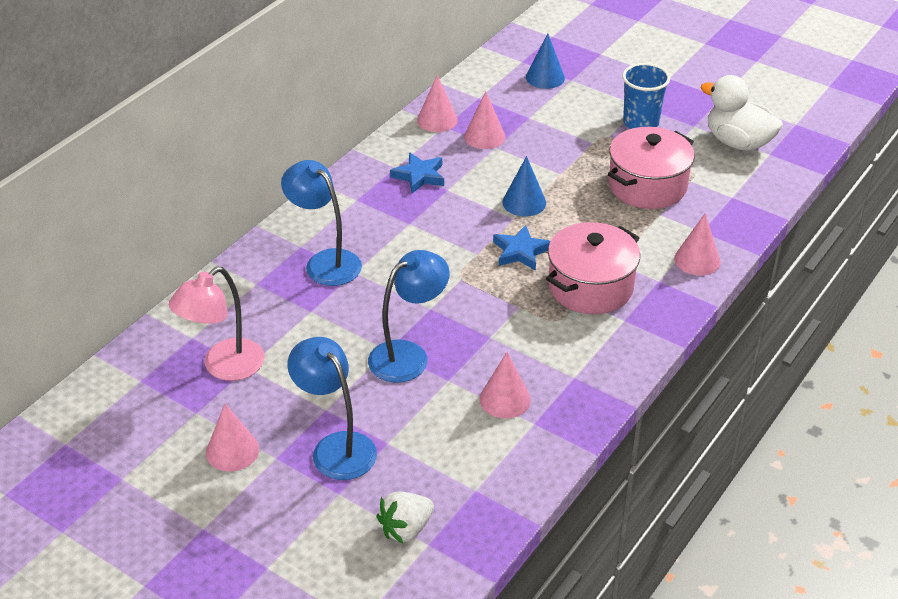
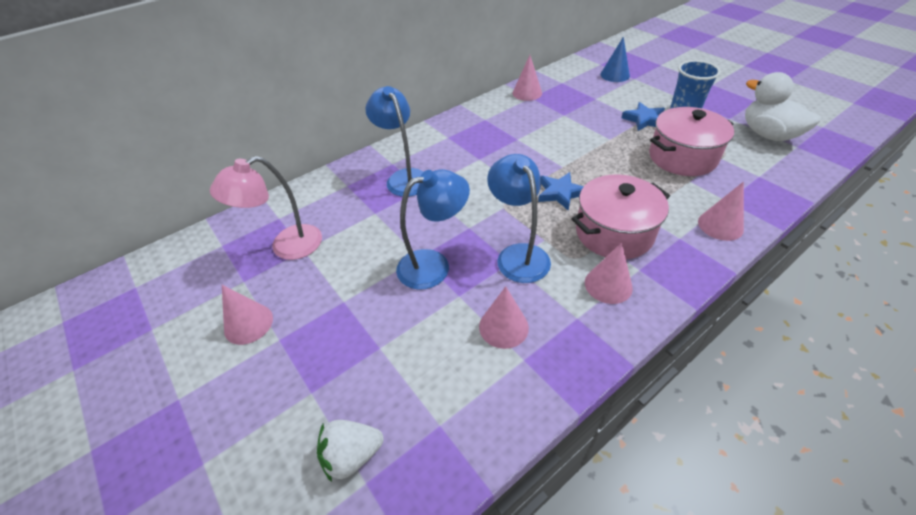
camera: 20 degrees right, 5 degrees up
blue lamp [287,337,377,480] -> blue lamp moved to [487,154,551,283]
blue star [390,152,444,193] -> blue star moved to [622,102,665,131]
pink cone [464,91,505,149] -> pink cone moved to [585,243,633,304]
blue cone [502,156,546,217] -> none

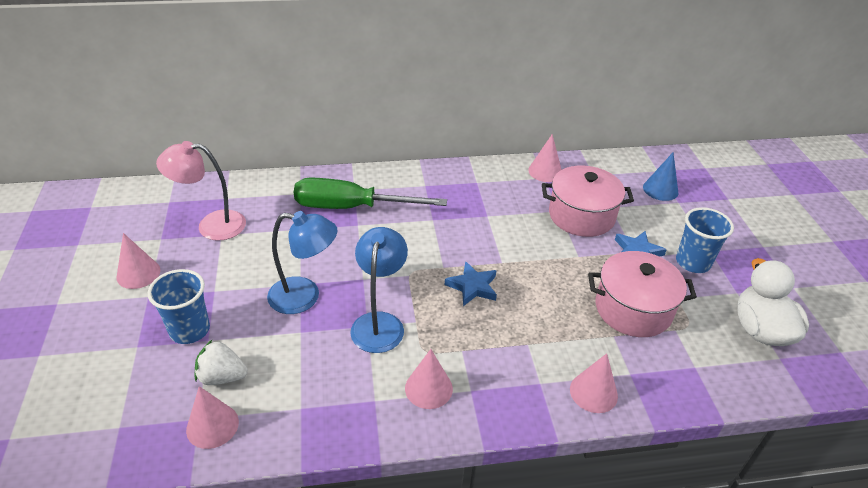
camera: 25 degrees right, 5 degrees down
white strawberry [317,420,384,482] -> white strawberry moved to [195,340,248,385]
blue lamp [365,86,424,197] -> green screwdriver [294,178,447,209]
pink cone [479,286,529,349] -> pink cone moved to [186,386,239,449]
pink pot [572,174,670,259] -> pink pot moved to [542,166,634,237]
none -> blue cup [148,269,210,344]

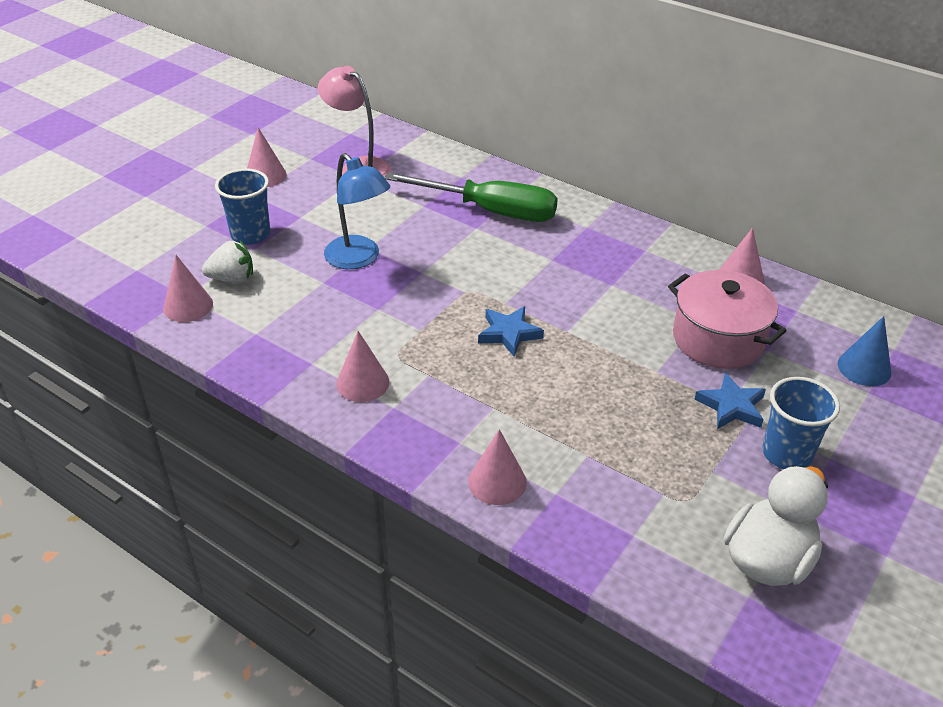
camera: 45 degrees right, 0 degrees up
white strawberry [195,340,248,385] -> white strawberry turned 120 degrees clockwise [202,241,253,283]
green screwdriver [294,178,447,209] -> green screwdriver turned 150 degrees clockwise [384,172,558,222]
blue lamp [350,227,408,353] -> none
pink pot [588,251,697,337] -> none

